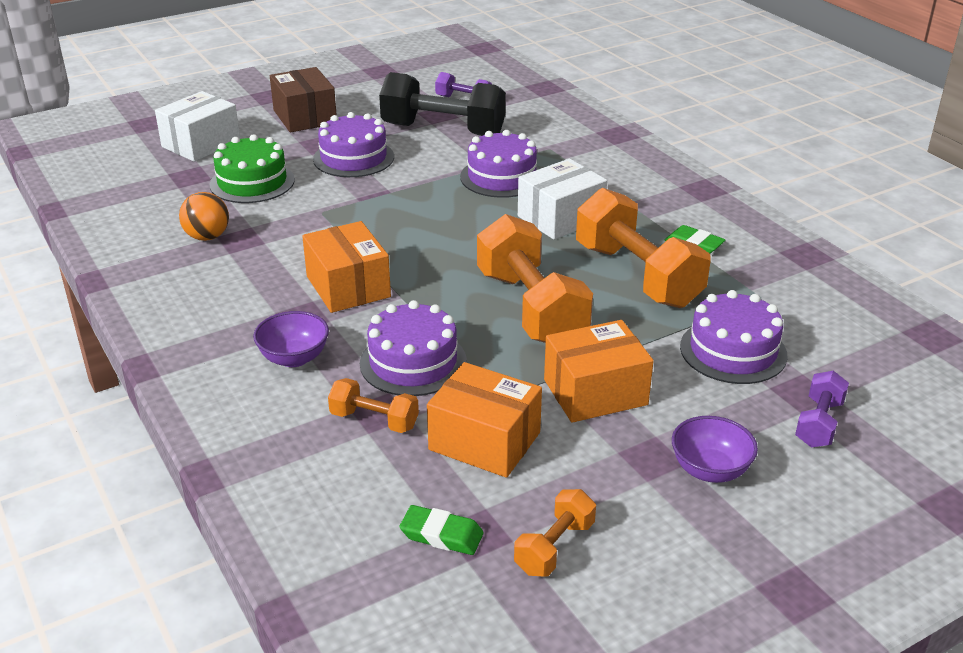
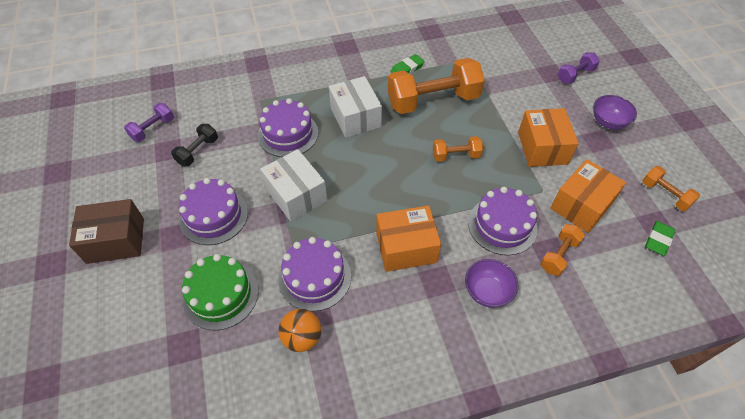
camera: 75 degrees left, 20 degrees up
white box [155,91,240,162] -> white box moved to [260,149,327,222]
black dumbbell [379,72,506,136] -> black dumbbell [171,124,218,166], size x0.49
orange dumbbell [477,214,593,343] -> orange dumbbell [433,136,483,162], size x0.49
purple cake [680,290,788,384] -> purple cake moved to [278,237,351,311]
purple dumbbell [795,371,849,448] -> purple dumbbell turned 75 degrees counterclockwise [558,52,600,84]

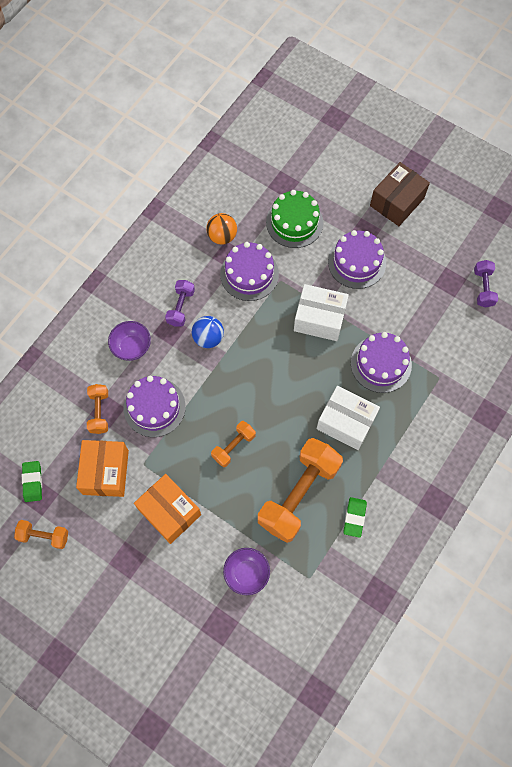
camera: 140 degrees right, 15 degrees up
black dumbbell [171,124,218,166] -> none
orange box [376,206,441,272] -> blue ball [192,316,224,348]
purple dumbbell [558,52,600,84] -> purple dumbbell moved to [165,280,195,327]
purple bowl [593,95,637,129] -> purple bowl moved to [223,548,270,595]

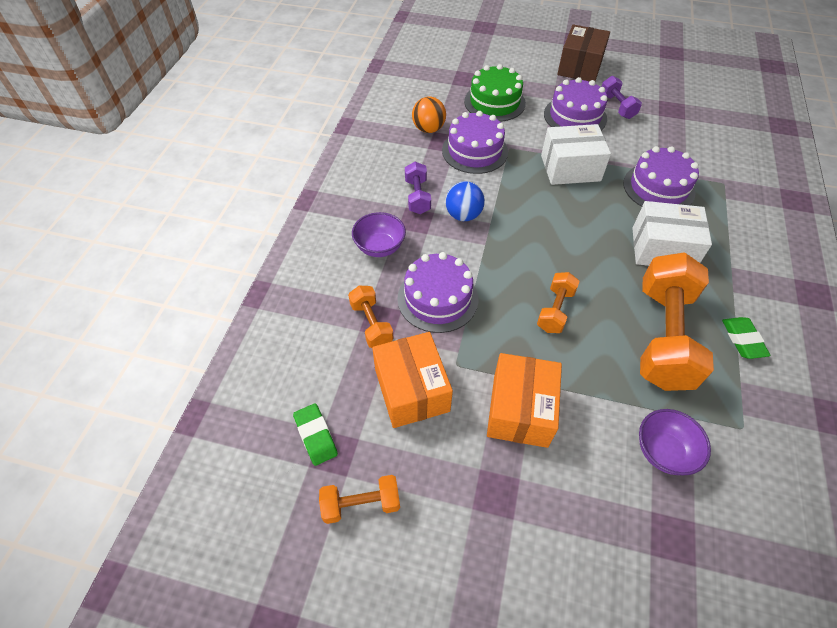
camera: 20 degrees left, 15 degrees down
orange box [134,474,201,544] -> orange box turned 75 degrees clockwise [487,353,562,448]
purple dumbbell [474,260,498,307] -> purple dumbbell moved to [601,76,642,119]

